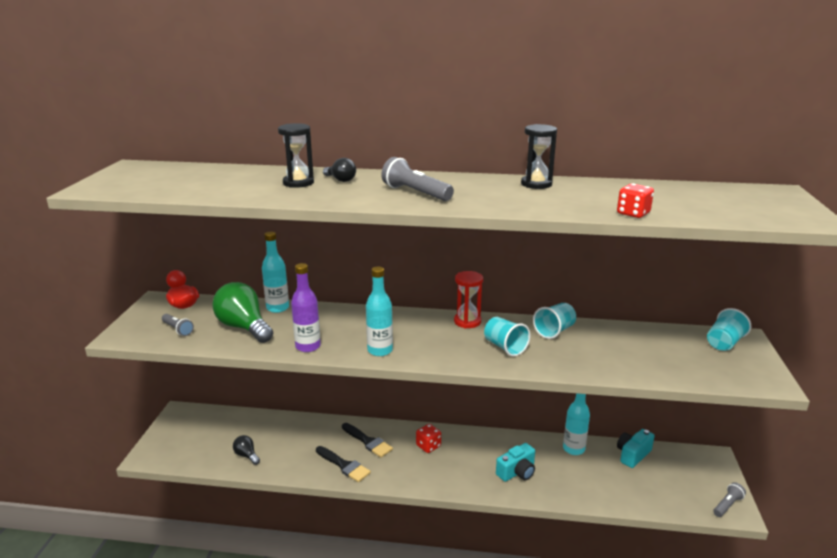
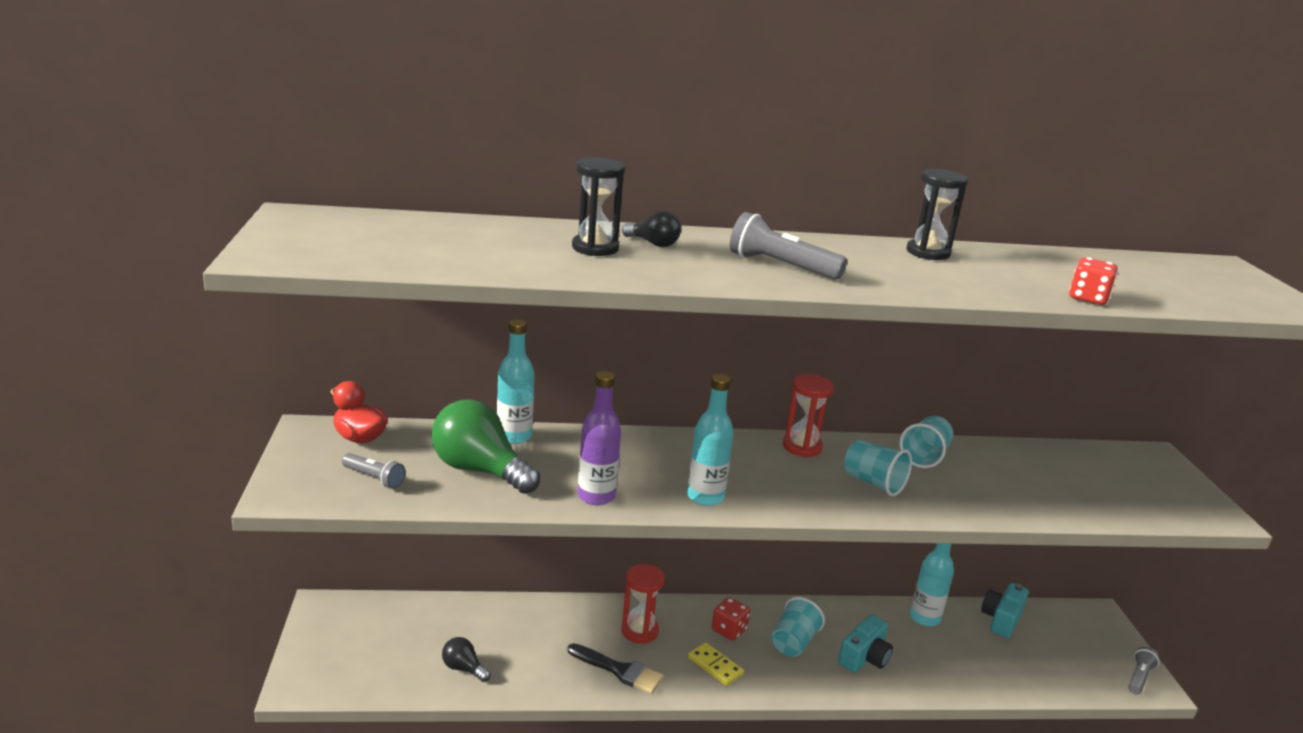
camera: 15 degrees left, 0 degrees up
black brush [342,423,393,458] -> red hourglass [621,564,665,644]
turquoise cup [707,308,751,351] -> turquoise cup moved to [771,597,825,657]
none -> yellow domino [688,642,744,686]

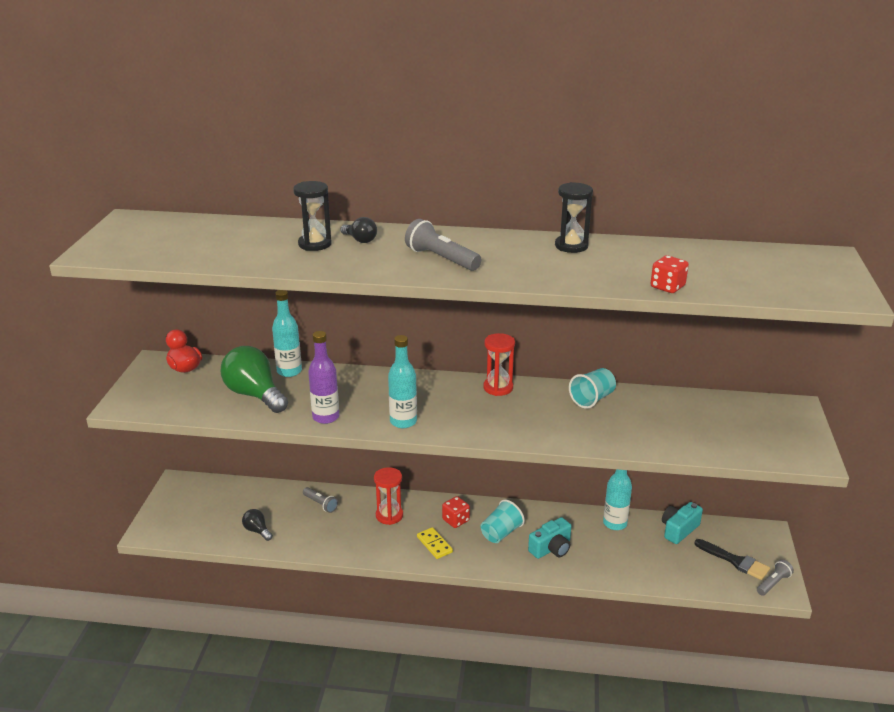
camera: 15 degrees right, 5 degrees up
grey flashlight [342,453,405,489] -> grey flashlight moved to [303,487,338,513]
black brush [567,643,664,694] -> black brush moved to [694,539,770,580]
turquoise cup [844,440,912,496] -> none

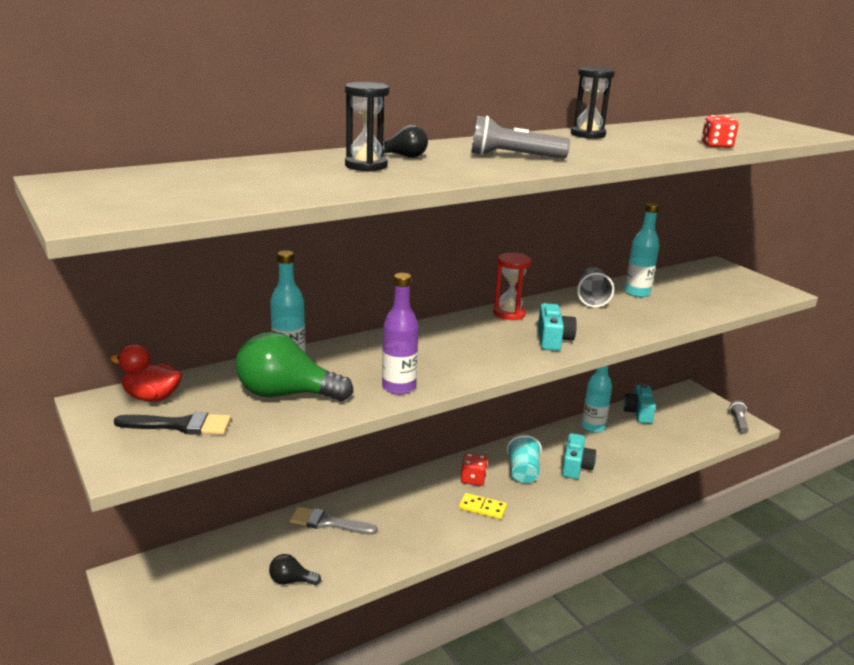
camera: 40 degrees left, 5 degrees down
grey flashlight [303,487,338,513] -> grey brush [290,507,377,535]
red hourglass [374,467,403,525] -> none
turquoise bottle [388,335,417,428] -> turquoise bottle moved to [625,203,659,297]
turquoise cup [569,368,616,409] -> grey cup [577,267,614,308]
black brush [694,539,770,580] -> black brush moved to [114,412,231,435]
none -> turquoise camera [538,303,577,351]

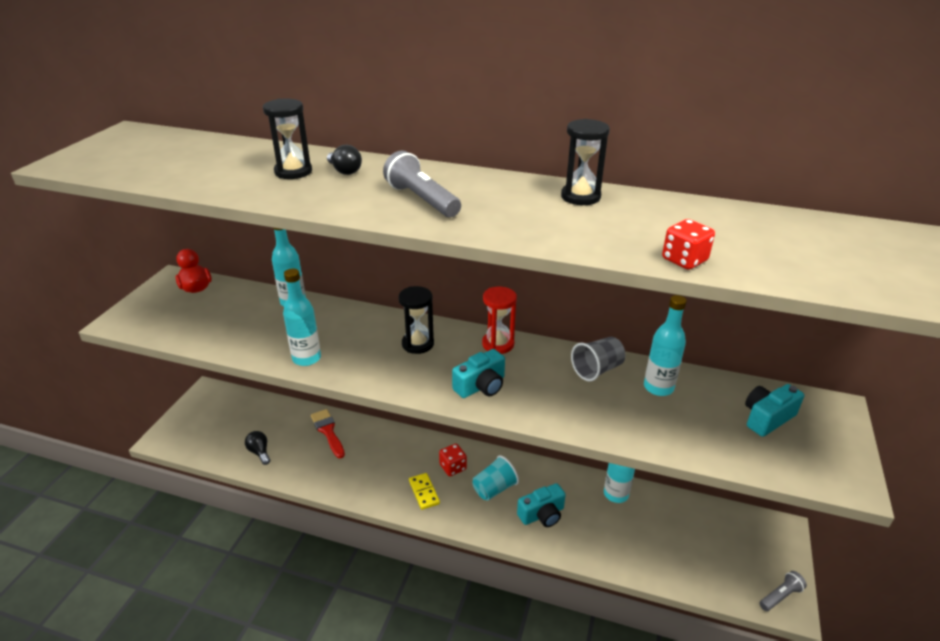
camera: 50 degrees right, 10 degrees up
black brush [114,412,231,435] -> none
green light bulb [236,331,353,401] -> none
grey brush [290,507,377,535] -> red brush [311,409,345,458]
purple bottle [382,273,419,395] -> turquoise bottle [283,269,321,366]
turquoise camera [624,384,656,424] -> turquoise camera moved to [745,384,804,437]
none -> black hourglass [398,286,434,354]

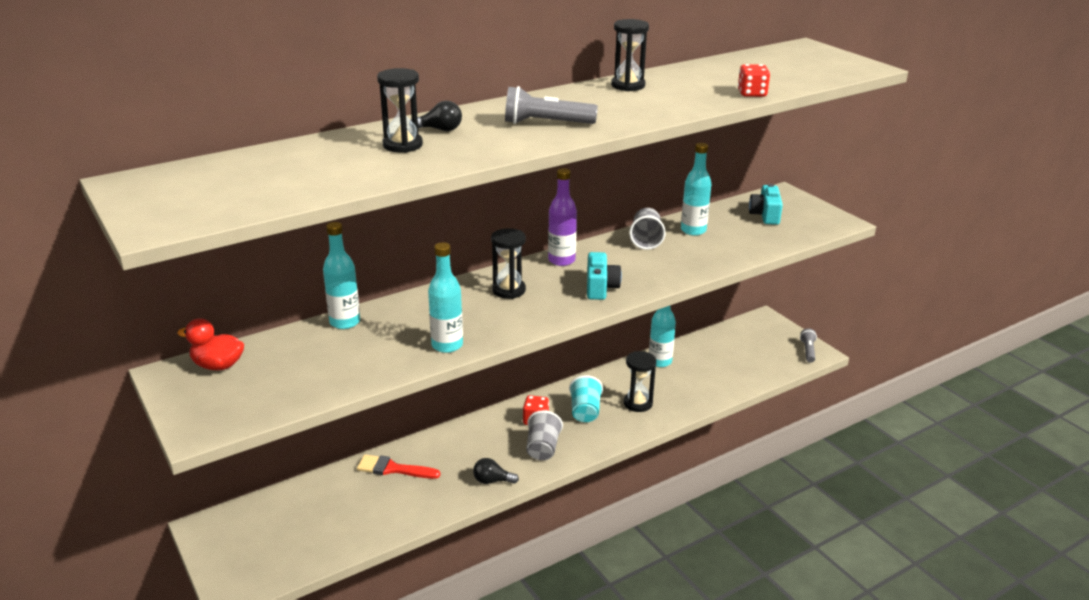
camera: 50 degrees left, 5 degrees down
black light bulb [245,431,270,465] -> black light bulb moved to [473,458,519,484]
yellow domino [409,473,440,510] -> grey cup [526,410,563,460]
red hourglass [482,287,517,354] -> purple bottle [548,168,577,266]
turquoise camera [517,483,566,527] -> black hourglass [623,351,656,412]

